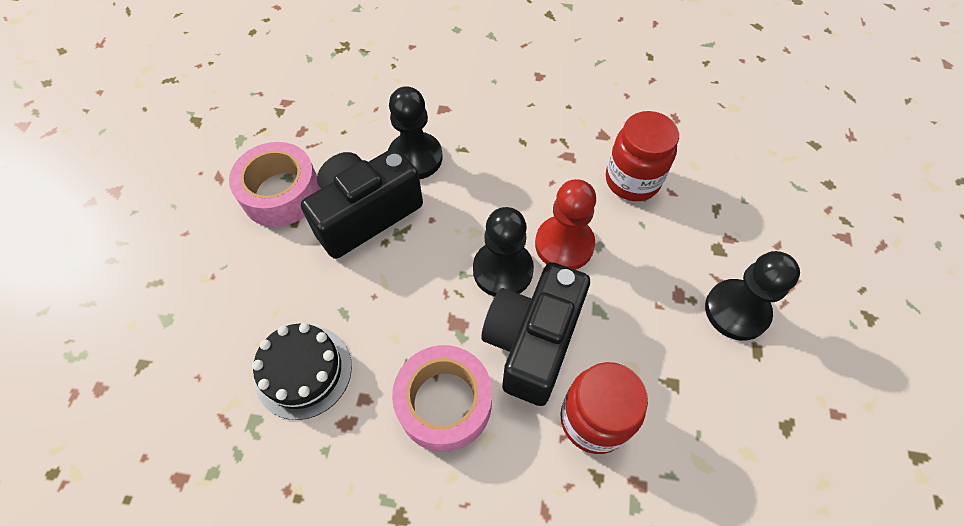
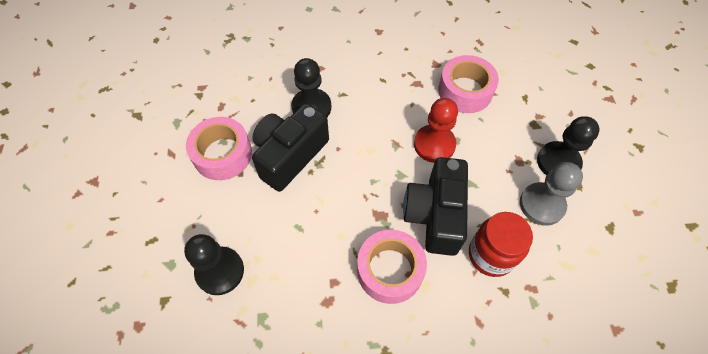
camera: 15 degrees left, 0 degrees up
black cake [252,323,352,420] -> none
black pawn [473,207,534,297] -> black pawn moved to [184,234,244,295]
red jar [606,111,679,201] -> pink tape [438,55,499,113]
none -> grey pawn [520,162,583,226]

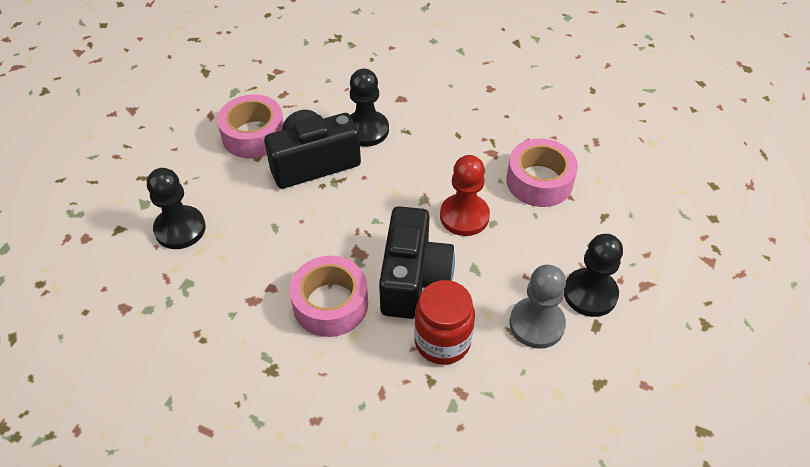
camera: 30 degrees right, 10 degrees down
black camera [403,157,468,256] -> black camera turned 150 degrees clockwise [379,206,455,319]

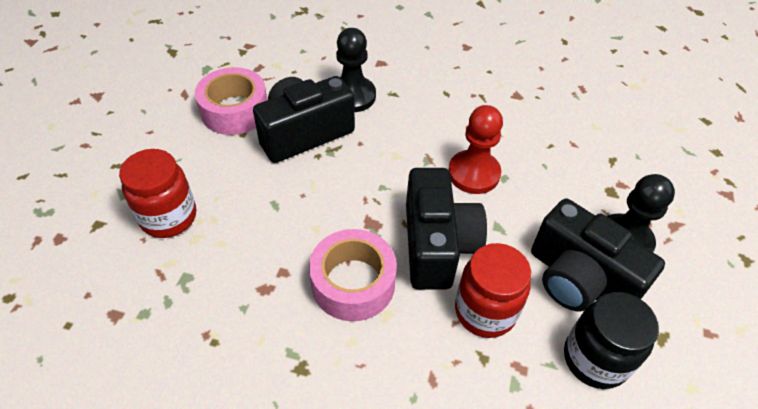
camera: 10 degrees left, 0 degrees up
black pawn [147,168,206,249] -> red jar [119,149,196,238]
pink tape [506,138,578,207] -> none
grey pawn [509,265,566,349] -> black camera [531,199,665,311]
none -> black jar [564,292,659,389]

